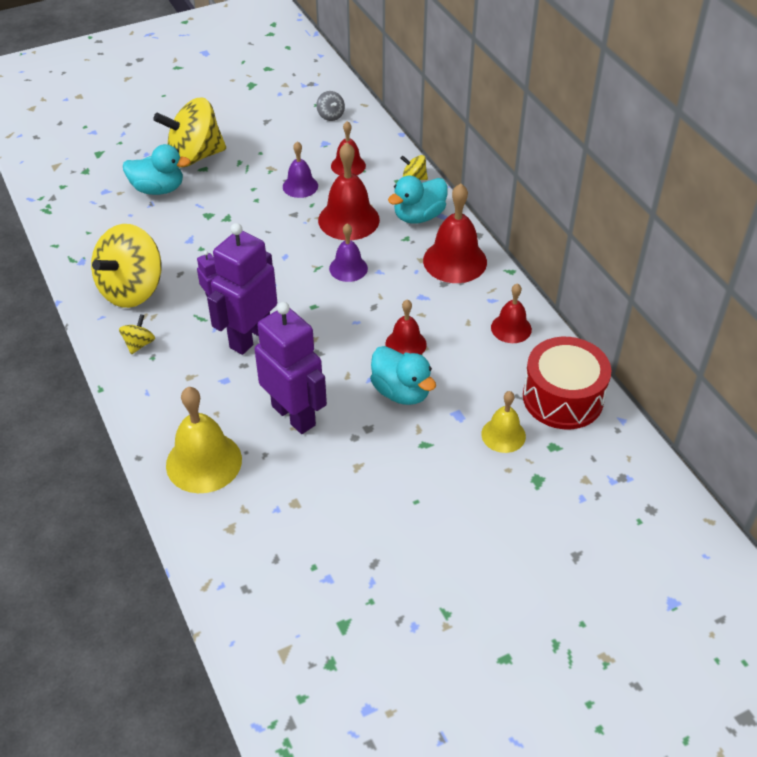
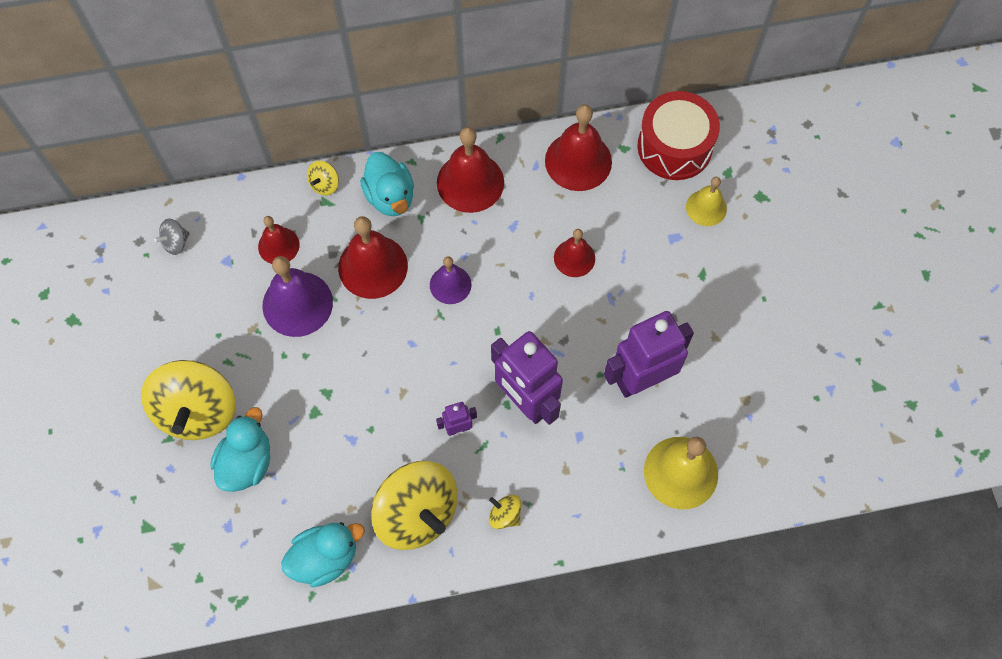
camera: 75 degrees left, 20 degrees up
purple bell [283,141,318,198] -> purple bell [262,256,333,337], size x1.67
grey spinning top [316,91,345,121] -> grey spinning top turned 150 degrees clockwise [154,219,190,255]
turquoise duck [370,346,436,405] -> turquoise duck moved to [281,522,365,587]
red bell [491,283,532,343] -> red bell [545,104,612,191], size x1.67

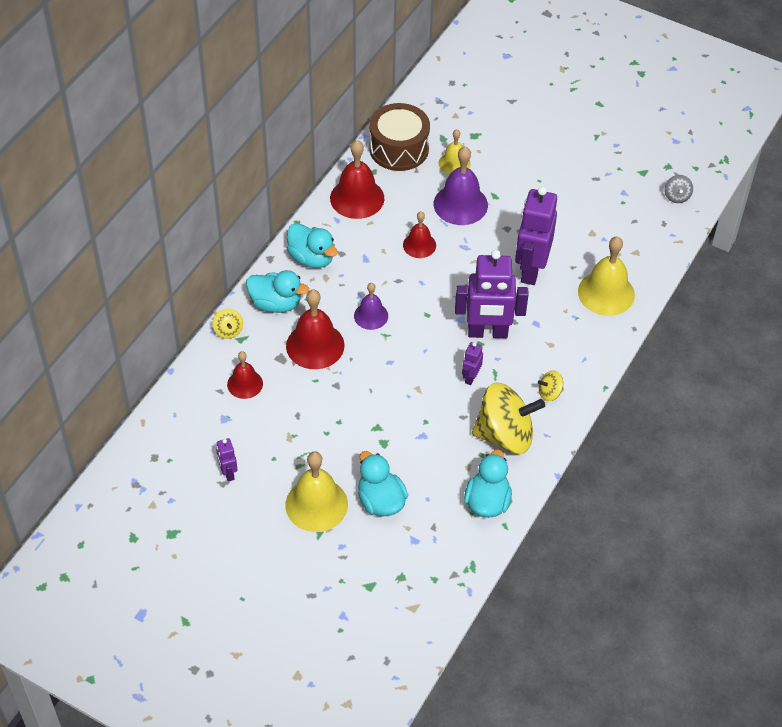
camera: 50 degrees left, 15 degrees down
yellow spinning top [141,360,236,440] -> yellow bell [285,451,348,532]
grey spinning top [154,219,190,255] -> grey spinning top moved to [664,175,693,203]
purple bell [262,256,333,337] -> purple bell moved to [434,146,488,225]
red bell [437,127,504,213] -> turquoise duck [287,223,338,268]
red drum [637,91,720,180] -> brown drum [369,103,430,171]
none -> purple robot [216,438,238,482]

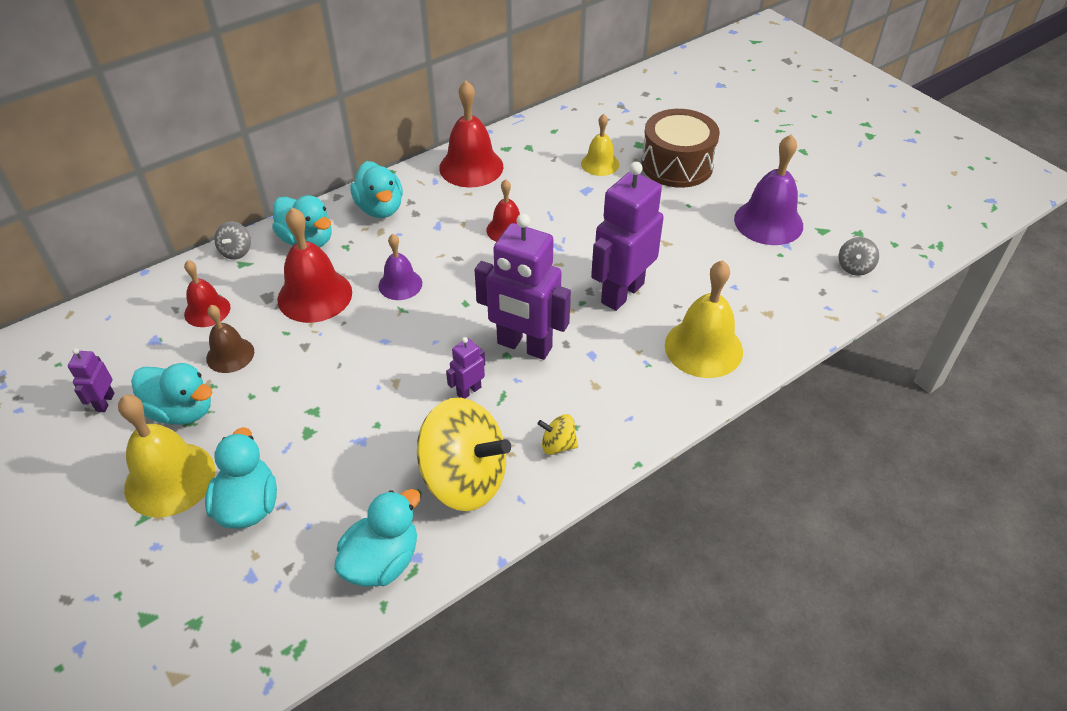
camera: 25 degrees right, 5 degrees down
yellow spinning top [212,309,243,339] -> grey spinning top [214,222,251,260]
brown drum [369,103,430,171] -> brown drum moved to [641,109,720,188]
purple bell [434,146,488,225] -> purple bell moved to [734,134,803,245]
none -> turquoise duck [131,363,212,425]
none -> brown bell [206,305,254,373]

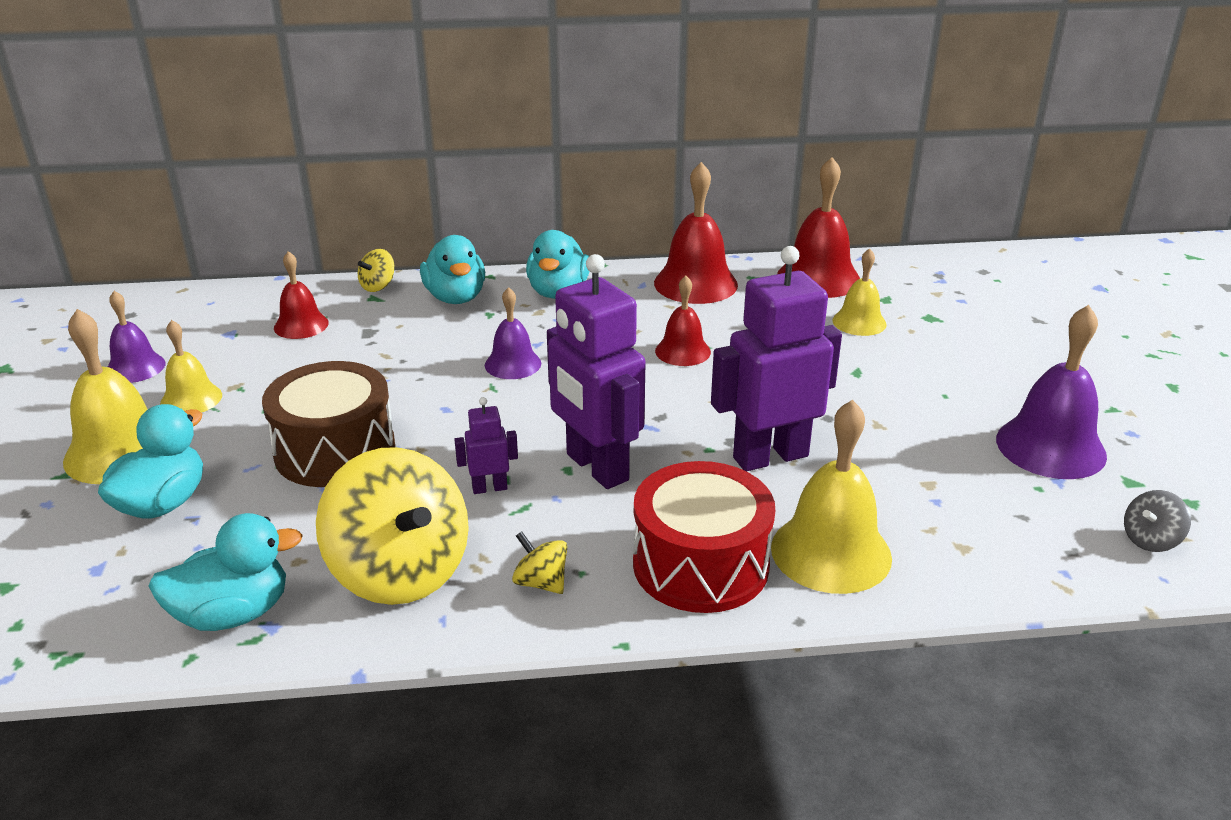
camera: 30 degrees right, 15 degrees down
purple robot [68,348,114,412] -> purple bell [108,291,166,383]
turquoise duck [131,363,212,425] -> yellow bell [160,320,222,413]
brown bell [206,305,254,373] -> none
grey spinning top [214,222,251,260] -> yellow spinning top [358,249,395,292]
red bell [277,207,352,323] -> red bell moved to [777,157,860,298]
brown drum [641,109,720,188] -> brown drum moved to [262,361,395,487]
none -> red drum [633,461,775,613]

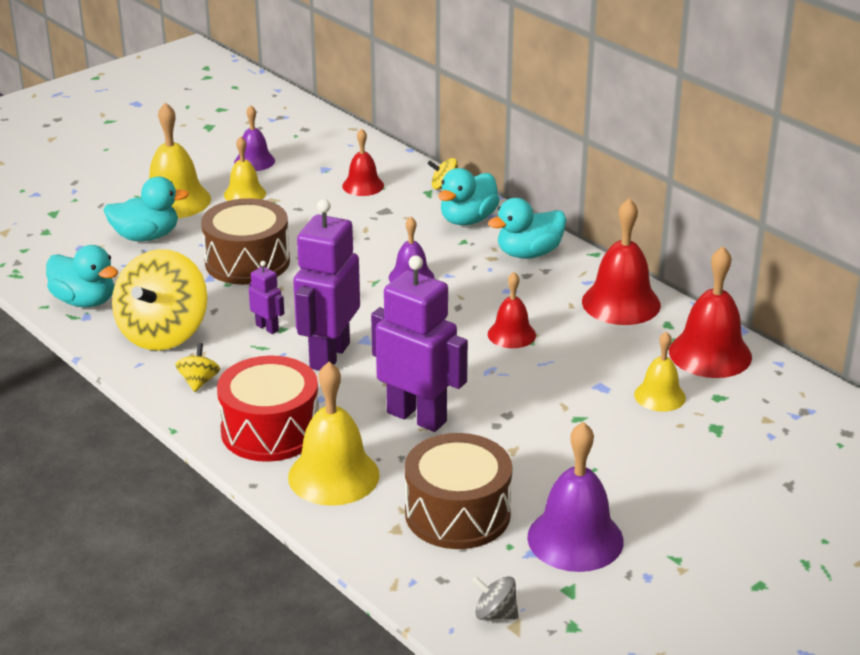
camera: 55 degrees right, 0 degrees up
none -> brown drum [405,433,512,549]

